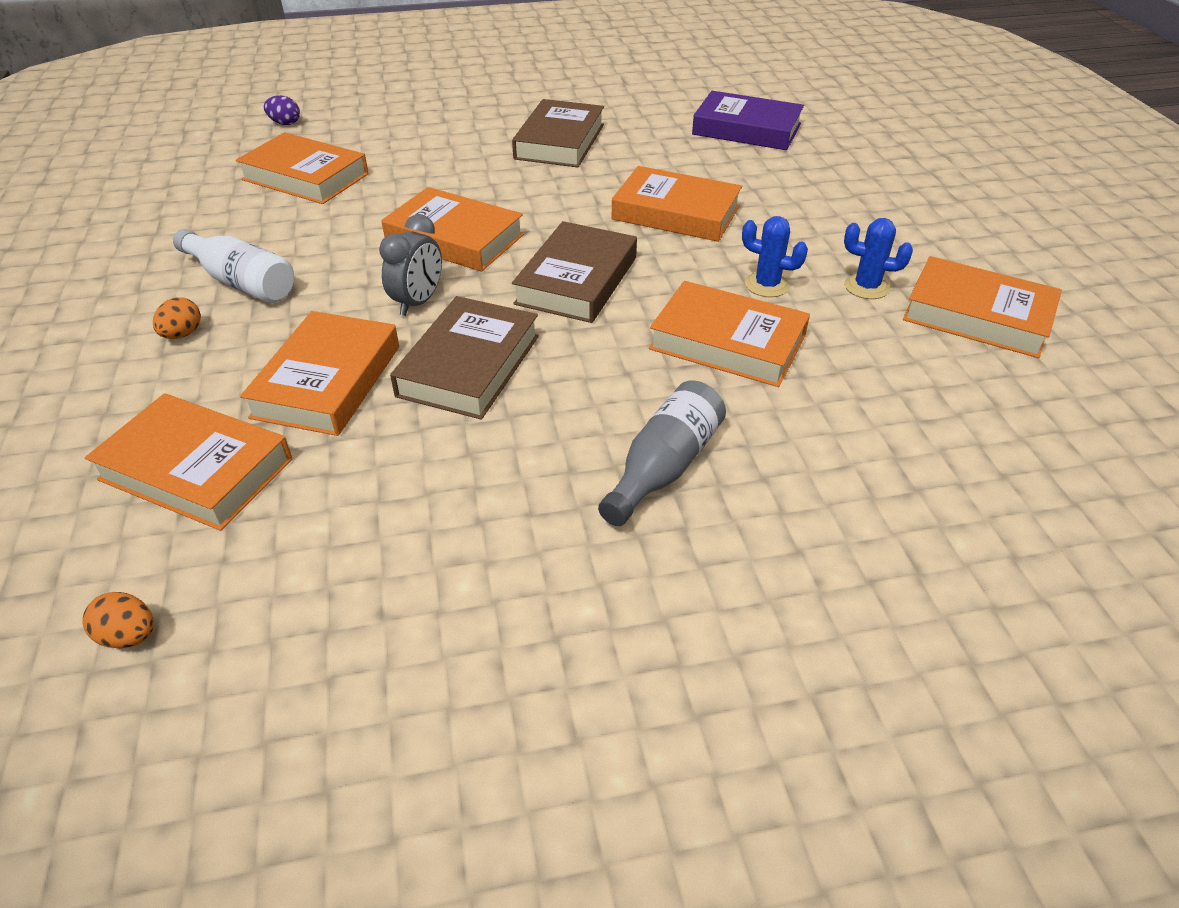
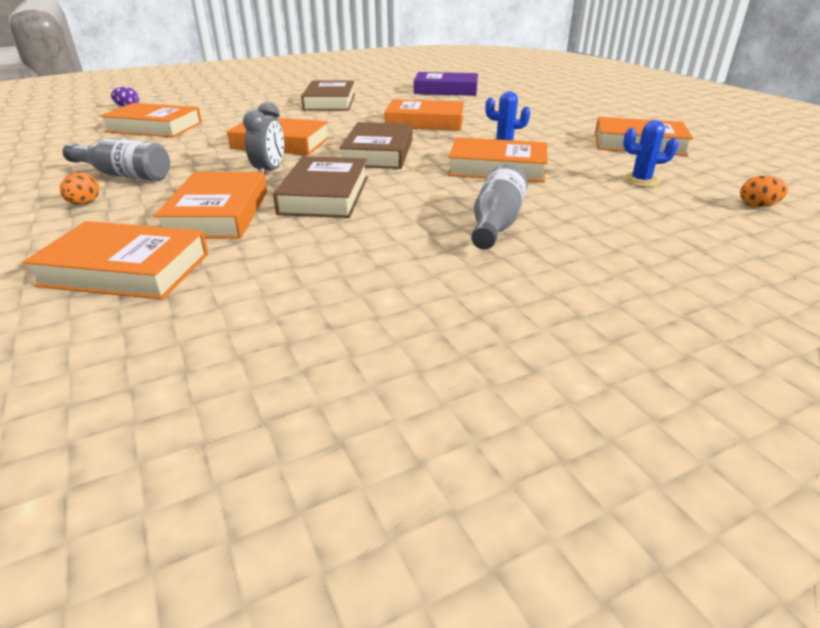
camera: 15 degrees left, 10 degrees down
orange egg [82,592,154,648] -> orange egg moved to [740,175,788,207]
white bottle [173,229,294,303] -> grey bottle [63,138,170,181]
blue cactus [844,218,913,299] -> blue cactus moved to [623,120,679,187]

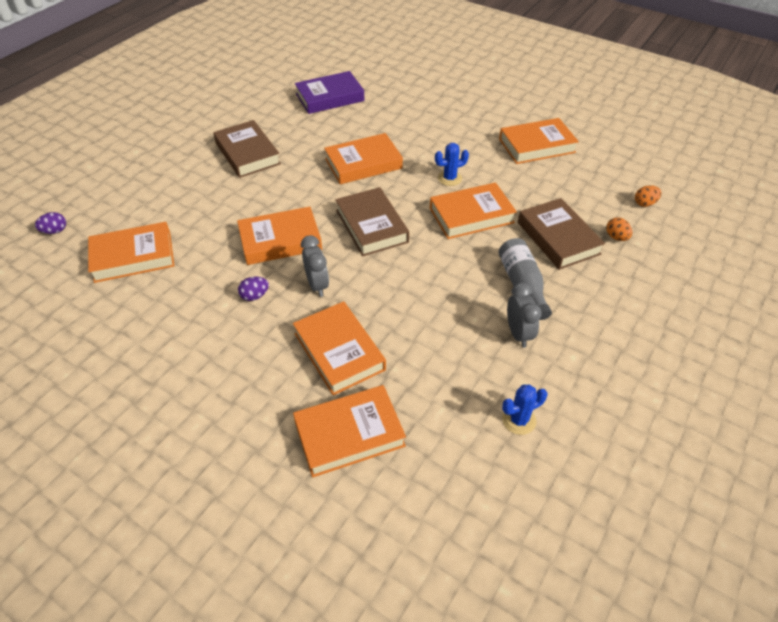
camera: 30 degrees left, 15 degrees up
orange egg [60,172,99,205] -> orange egg moved to [606,217,632,241]
grey bottle [63,138,170,181] -> none
brown book [273,156,368,218] -> brown book moved to [518,198,605,270]
blue cactus [623,120,679,187] -> blue cactus moved to [502,384,548,435]
none -> purple egg [238,277,269,301]
none -> grey clock [507,282,542,348]

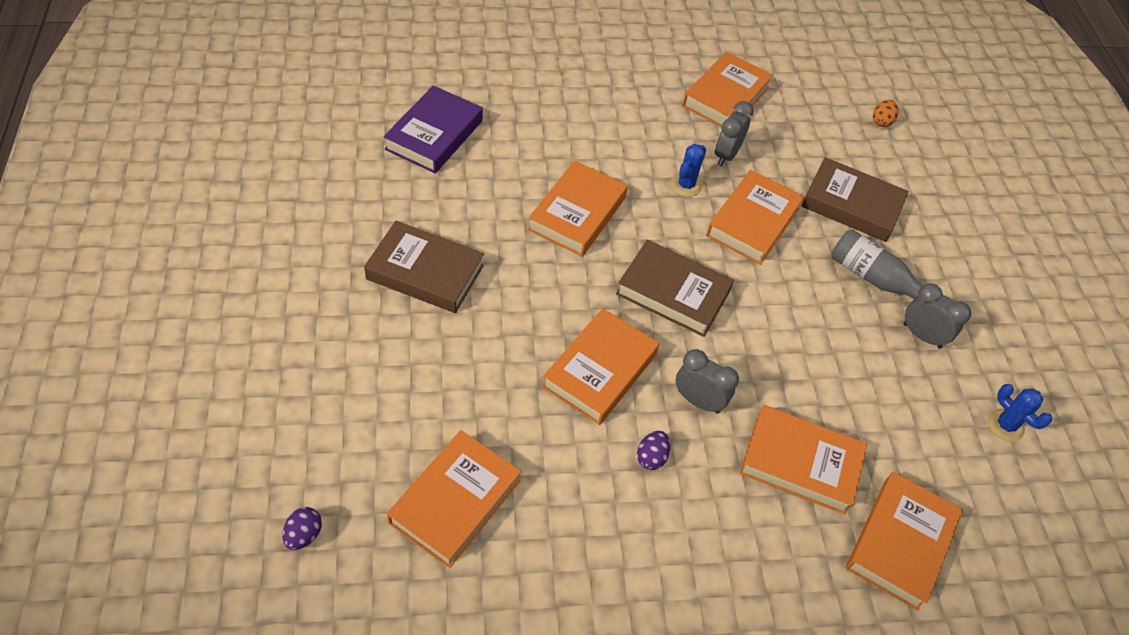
camera: 45 degrees left, 5 degrees up
blue cactus [502,384,548,435] -> blue cactus turned 60 degrees counterclockwise [988,384,1052,442]
orange egg [606,217,632,241] -> none
none -> grey clock [715,101,754,166]

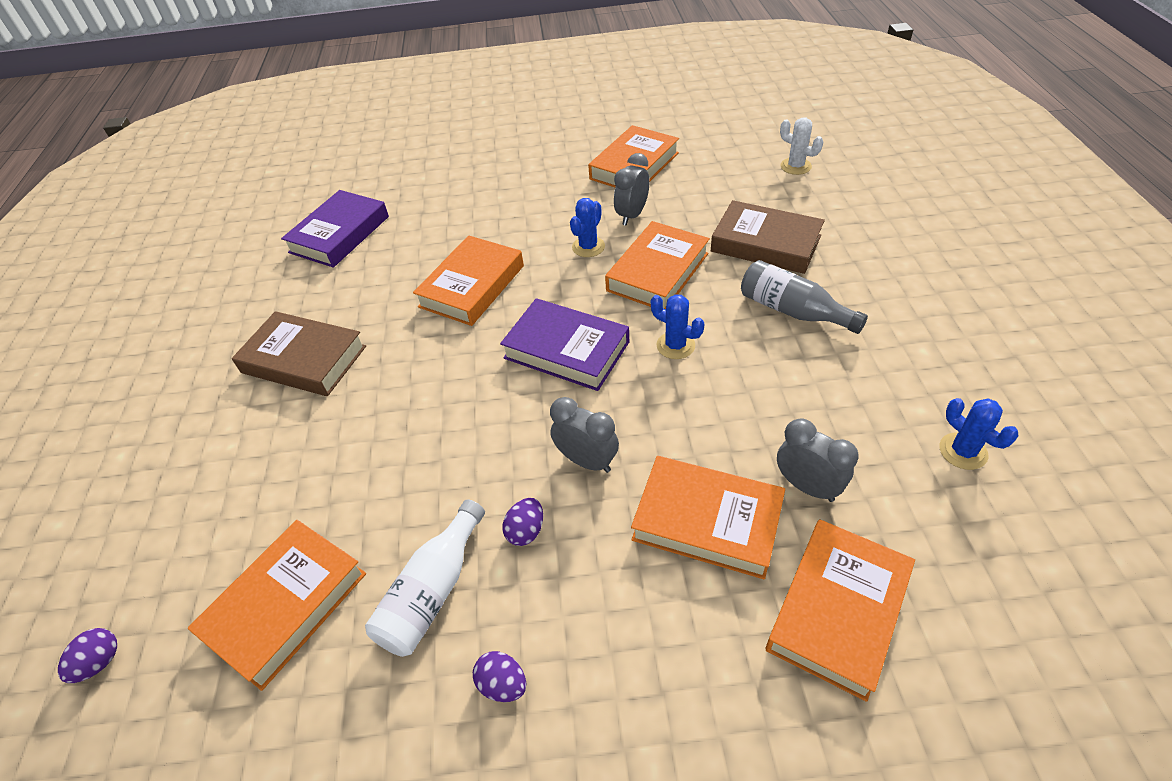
camera: 10 degrees right, 5 degrees down
orange book [542,308,659,425] -> none
brown book [616,240,734,337] -> purple book [500,298,629,391]
orange egg [873,99,899,127] -> white cactus [780,117,823,175]
grey clock [903,283,971,349] -> grey clock moved to [777,418,859,502]
none -> white bottle [365,499,485,657]
none -> purple egg [473,651,526,702]
none -> blue cactus [651,294,704,359]

